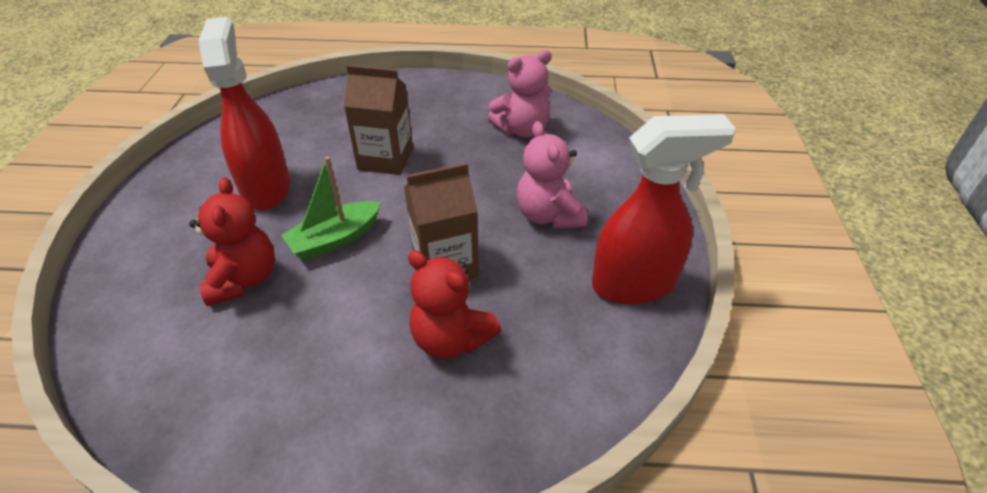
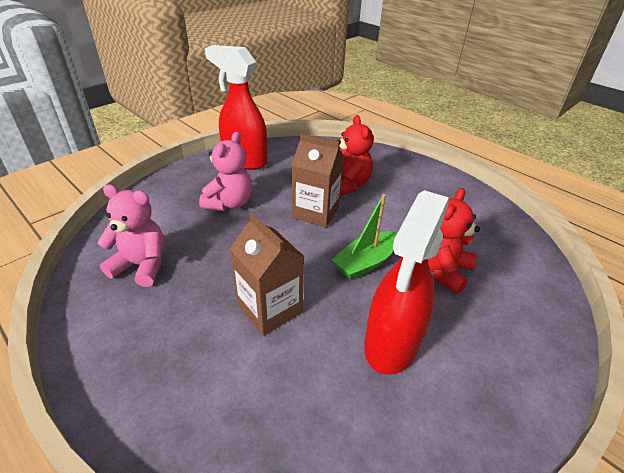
camera: 140 degrees left, 5 degrees down
green boat [281,156,381,261] -> green boat turned 135 degrees clockwise [332,194,398,280]

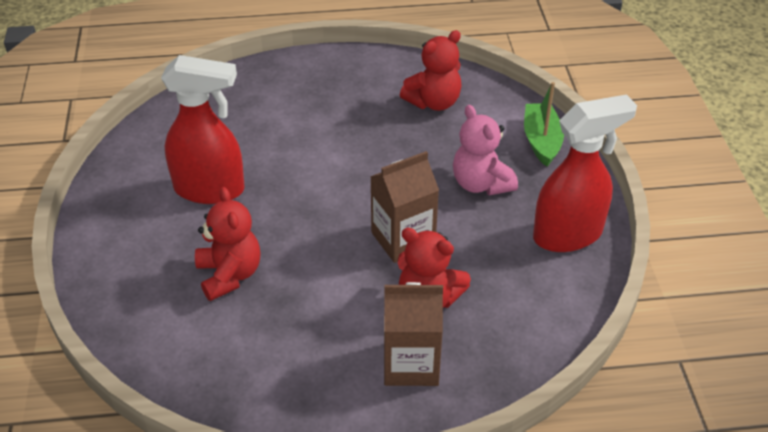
camera: 130 degrees right, 5 degrees up
pink teddy bear [97,184,165,287] -> red teddy bear [400,30,462,111]
brown carton [230,212,305,336] -> brown carton moved to [384,282,443,386]
green boat [332,194,398,280] -> green boat moved to [524,82,564,167]
red spray bottle [364,190,449,375] -> red spray bottle turned 120 degrees clockwise [161,55,244,204]

